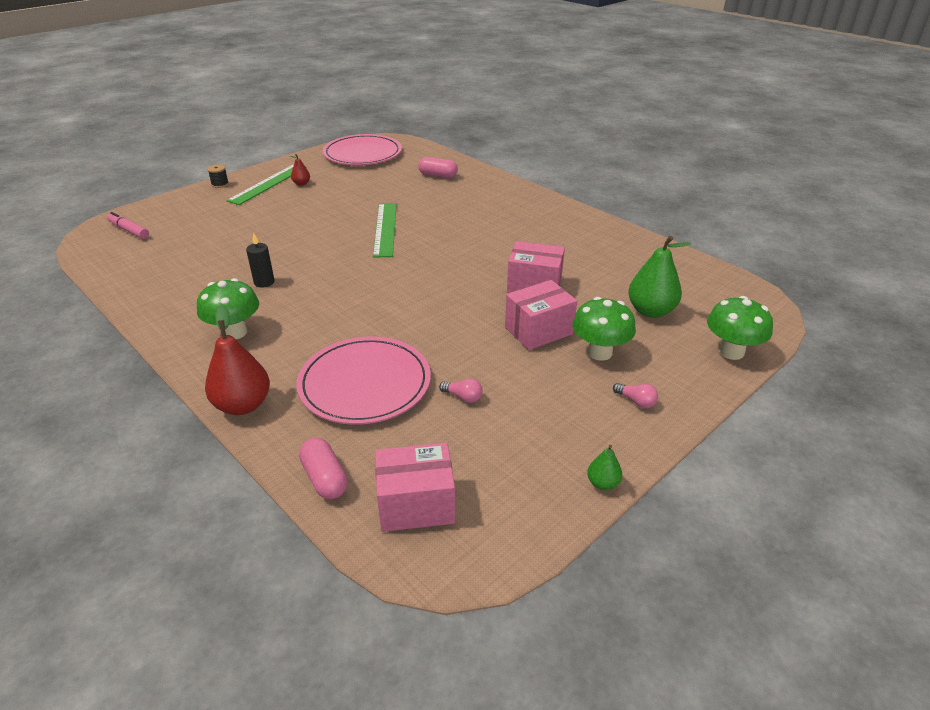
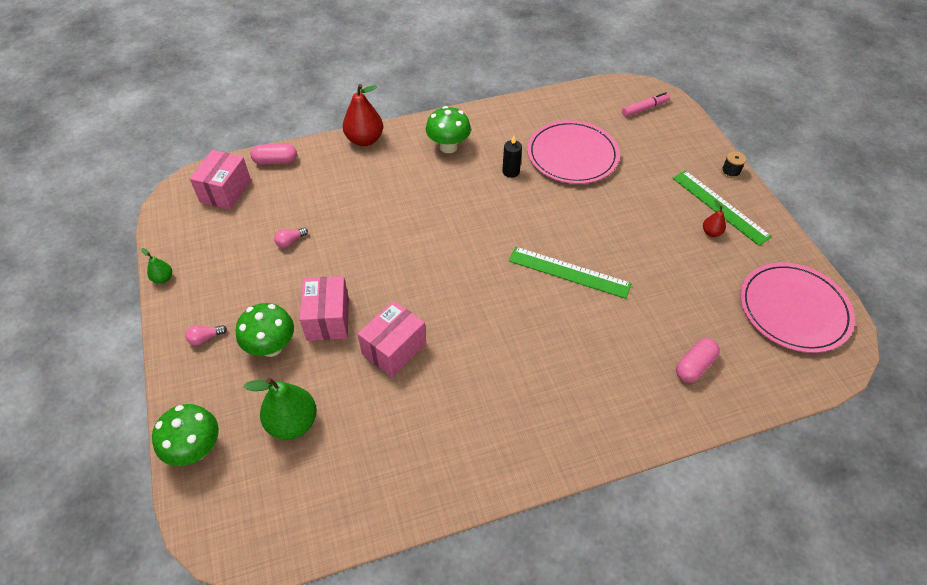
camera: 115 degrees right, 15 degrees up
pink plate [296,337,431,425] -> pink plate moved to [527,120,620,184]

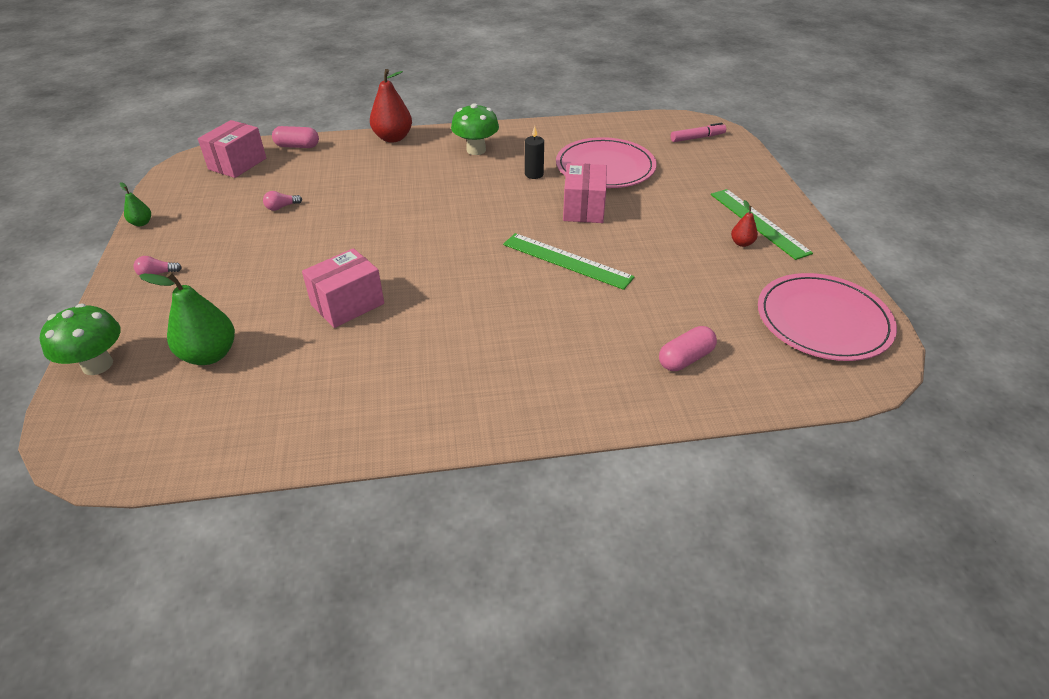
camera: 10 degrees right, 10 degrees down
green mushroom [236,303,294,357] -> none
pink box [300,276,349,341] -> pink box moved to [563,163,607,223]
black spool [721,151,746,178] -> none

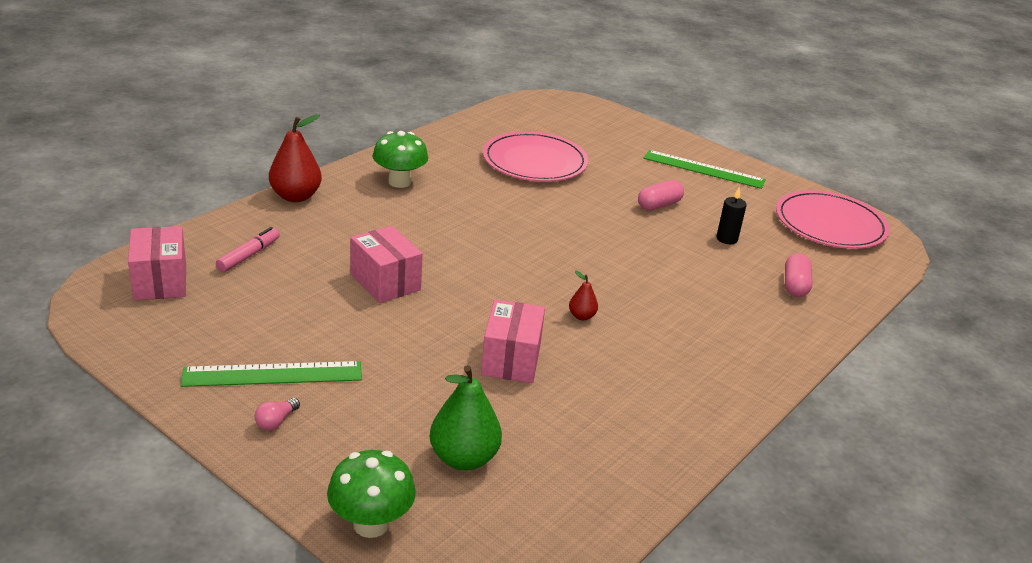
camera: 45 degrees left, 10 degrees down
green pear [120,182,151,226] -> none
pink light bulb [263,191,302,211] -> none
pink capsule [272,126,319,148] -> pink capsule moved to [638,180,684,210]
green ruler [503,233,635,290] -> green ruler moved to [181,361,362,387]
black candle [525,126,544,179] -> black candle moved to [717,187,747,244]
pink box [563,163,607,223] -> pink box moved to [351,226,423,303]
pink marker [671,122,726,142] -> pink marker moved to [216,227,280,272]
red pear [731,200,758,247] -> red pear moved to [569,271,598,320]

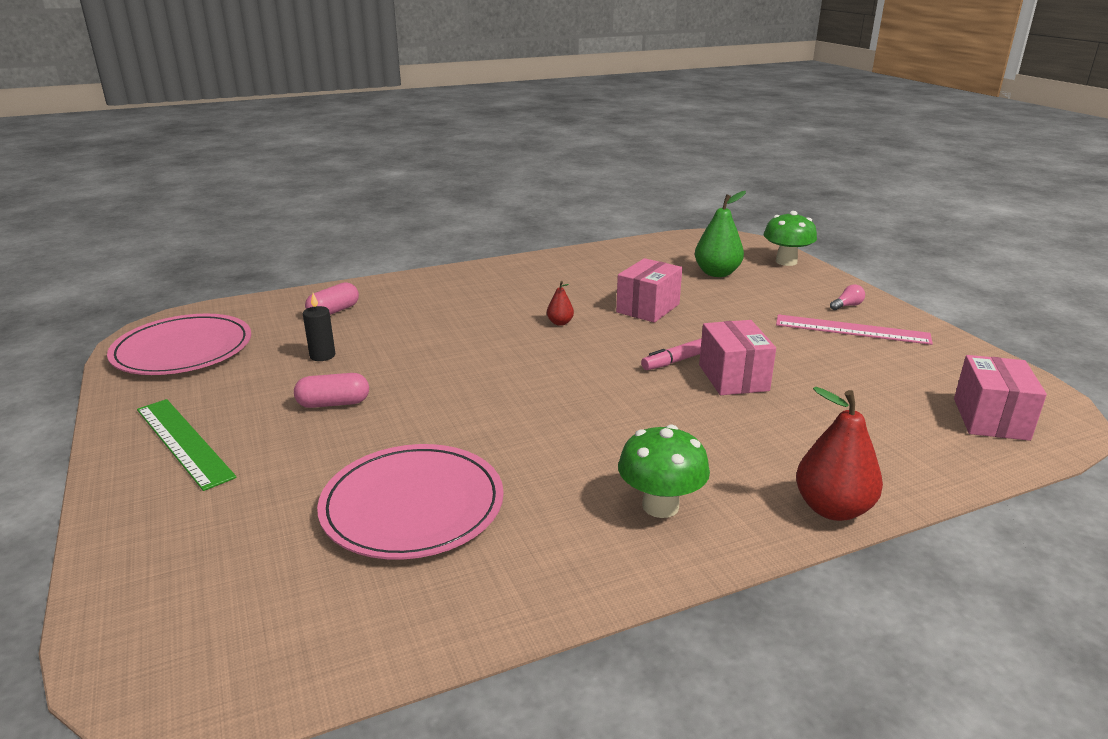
camera: 150 degrees left, 5 degrees down
green ruler [181,361,362,387] -> pink ruler [776,314,933,345]
pink marker [216,227,280,272] -> pink marker moved to [641,338,702,370]

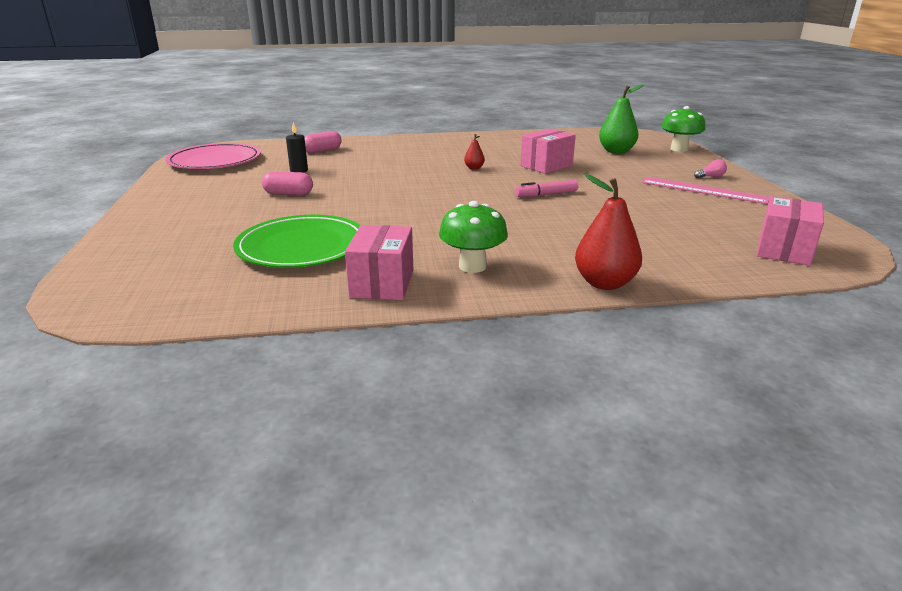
camera: 15 degrees right, 0 degrees up
green ruler [137,399,237,491] -> none
pink plate [317,444,504,560] -> green plate [233,215,360,268]
pink box [699,320,776,395] -> pink box moved to [345,225,413,300]

